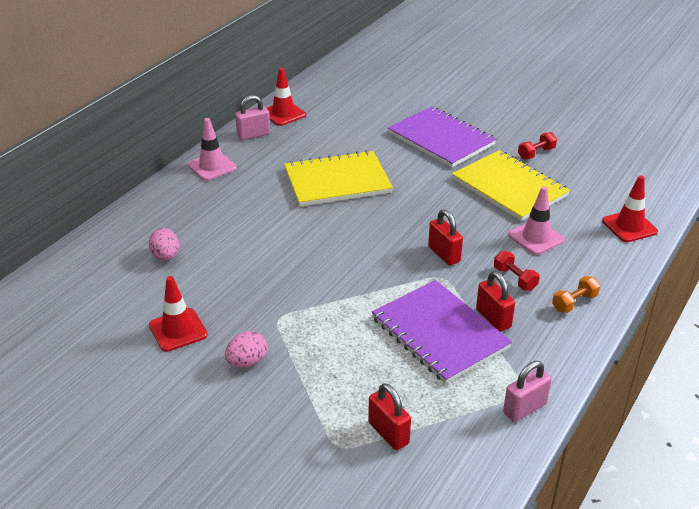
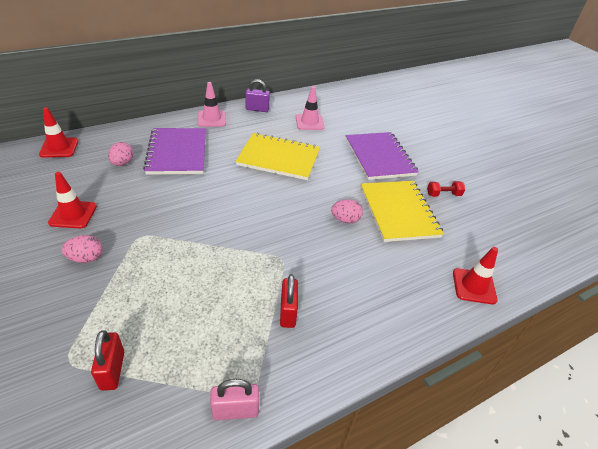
camera: 25 degrees right, 5 degrees up
pink padlock [235,95,270,140] -> purple padlock [245,79,270,112]
red traffic cone [267,68,306,126] -> red traffic cone moved to [39,107,78,158]
purple notebook [372,280,512,384] -> purple notebook moved to [143,128,206,175]
red padlock [428,209,463,265] -> none
red dumbbell [494,251,540,291] -> none
pink traffic cone [508,186,565,255] -> pink traffic cone moved to [296,86,324,130]
orange dumbbell [552,276,600,313] -> none
none -> pink egg [331,199,363,223]

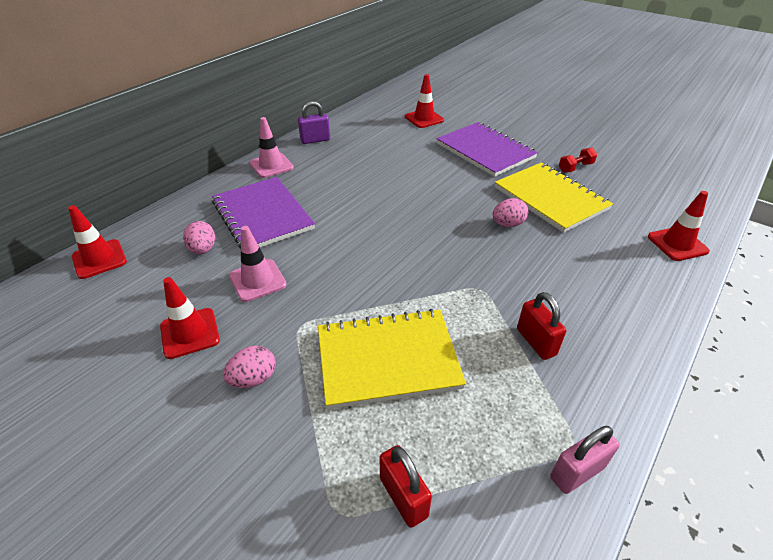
camera: 20 degrees left, 0 degrees up
yellow notebook [236,133,320,180] -> yellow notebook moved to [318,309,466,409]
pink traffic cone [296,86,324,130] -> pink traffic cone moved to [229,226,287,302]
none -> red traffic cone [405,74,444,128]

